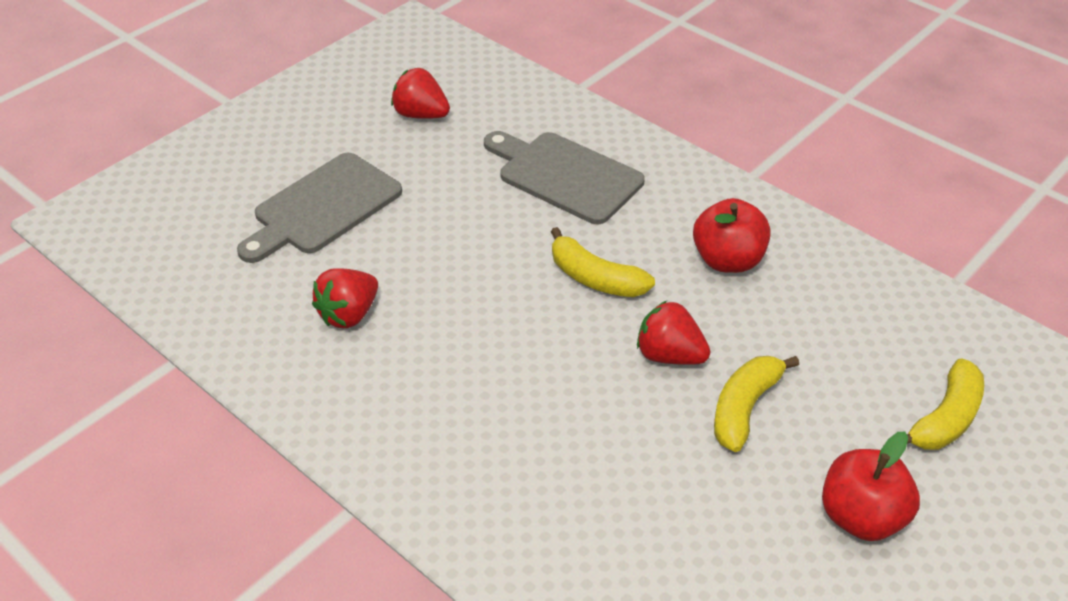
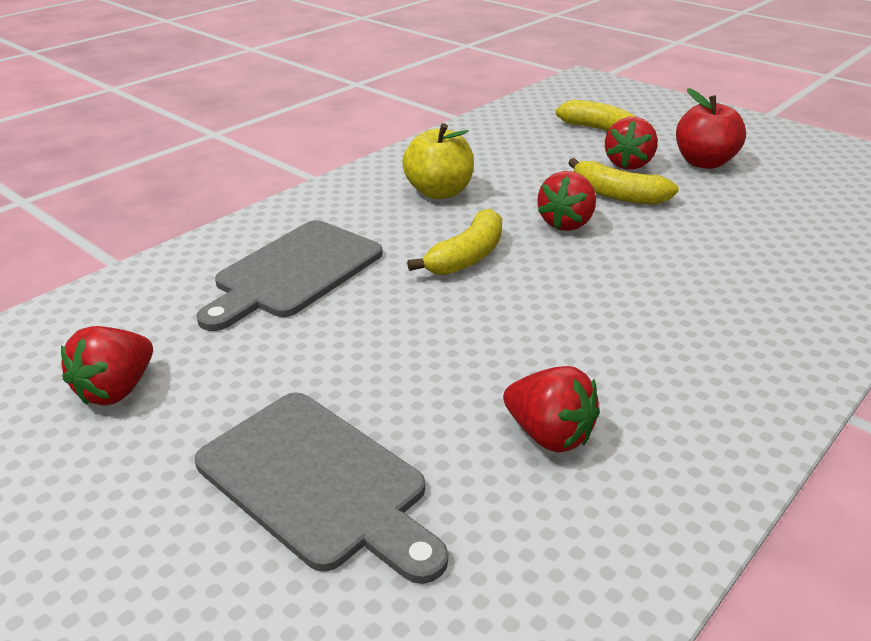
camera: 90 degrees left, 10 degrees down
red apple [693,198,771,273] -> yellow apple [402,123,474,199]
none -> red strawberry [605,117,658,170]

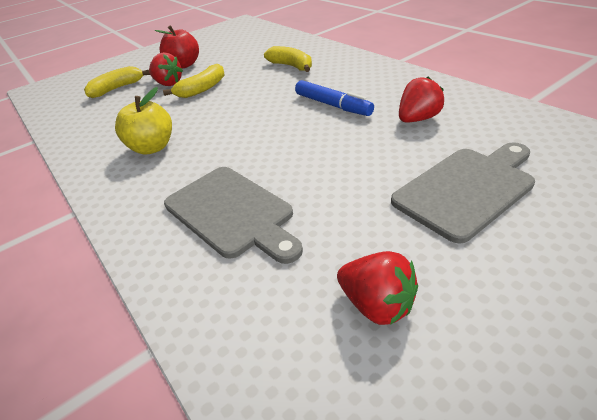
camera: 75 degrees left, 5 degrees up
yellow banana [407,209,502,275] -> yellow banana moved to [264,46,312,72]
red strawberry [537,171,596,231] -> none
none -> blue marker [295,80,374,116]

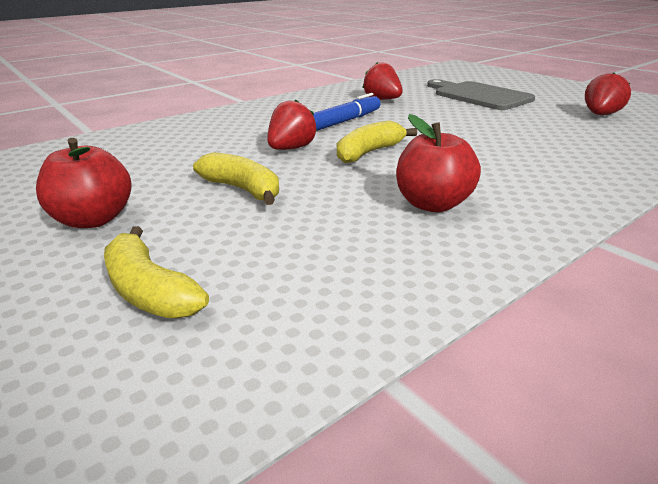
camera: 95 degrees left, 10 degrees down
yellow apple [115,87,172,155] -> red apple [396,114,481,212]
red strawberry [149,52,183,86] -> red strawberry moved to [267,99,317,150]
grey cutting board [164,167,303,264] -> none
yellow banana [264,46,312,72] -> yellow banana moved to [337,121,417,163]

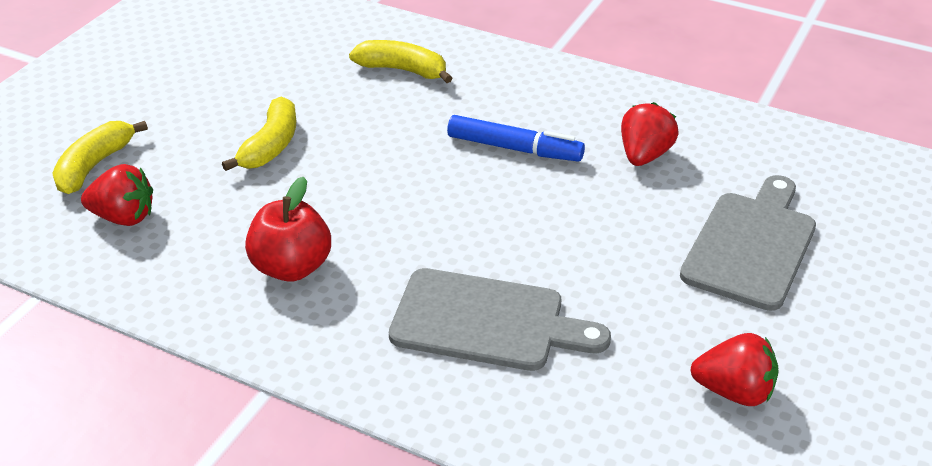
camera: 65 degrees right, 10 degrees up
red apple [36,138,132,228] -> none
red strawberry [267,99,317,150] -> red strawberry moved to [81,164,153,226]
yellow banana [337,121,417,163] -> yellow banana moved to [349,40,452,83]
none -> grey cutting board [389,268,611,371]

